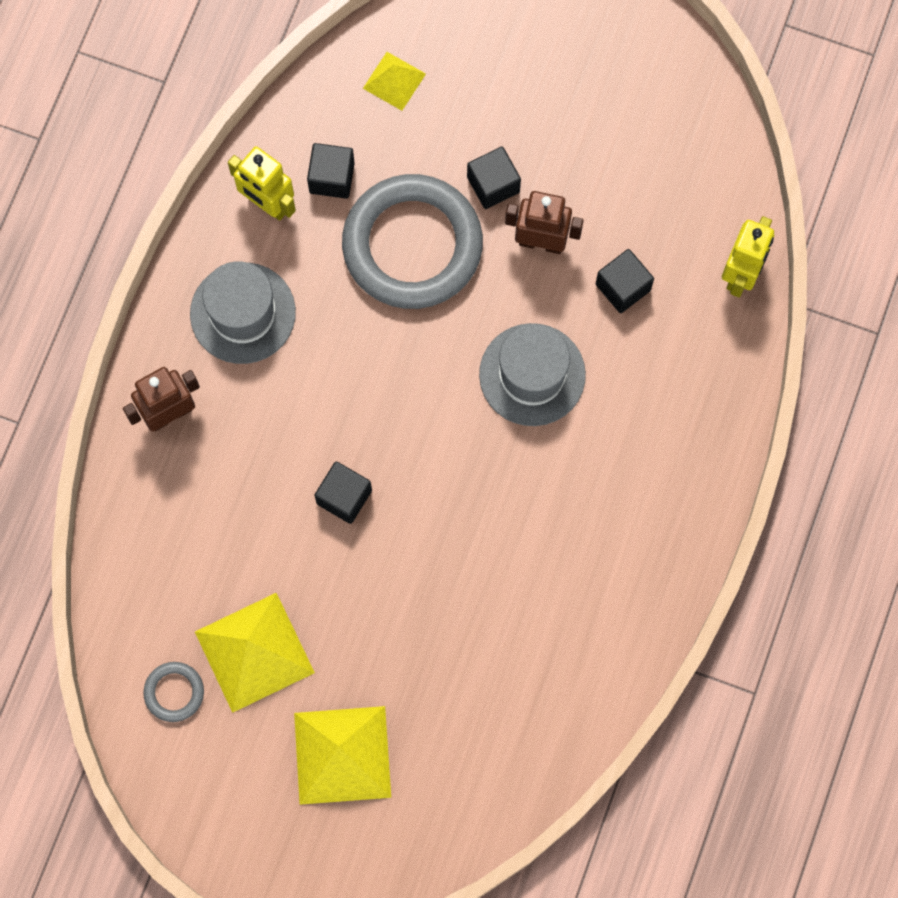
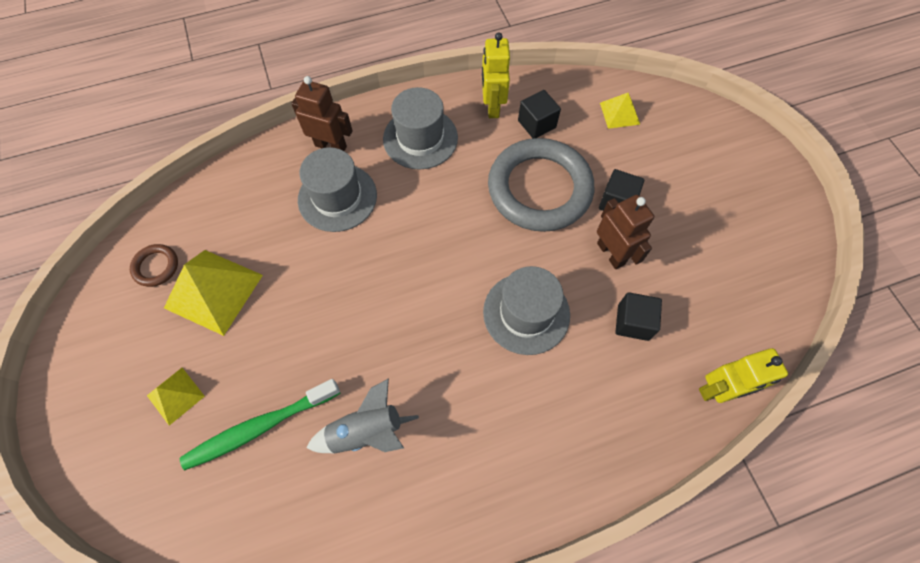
camera: 50 degrees right, 10 degrees down
grey ring [143,662,204,722] -> brown ring [130,244,178,287]
yellow pyramid [294,706,391,805] -> yellow pyramid [147,368,205,426], size x0.54
black cube [314,461,372,524] -> none
none -> green toothbrush [180,379,340,471]
none -> grey hat [298,147,377,232]
none -> grey rocket [306,378,419,453]

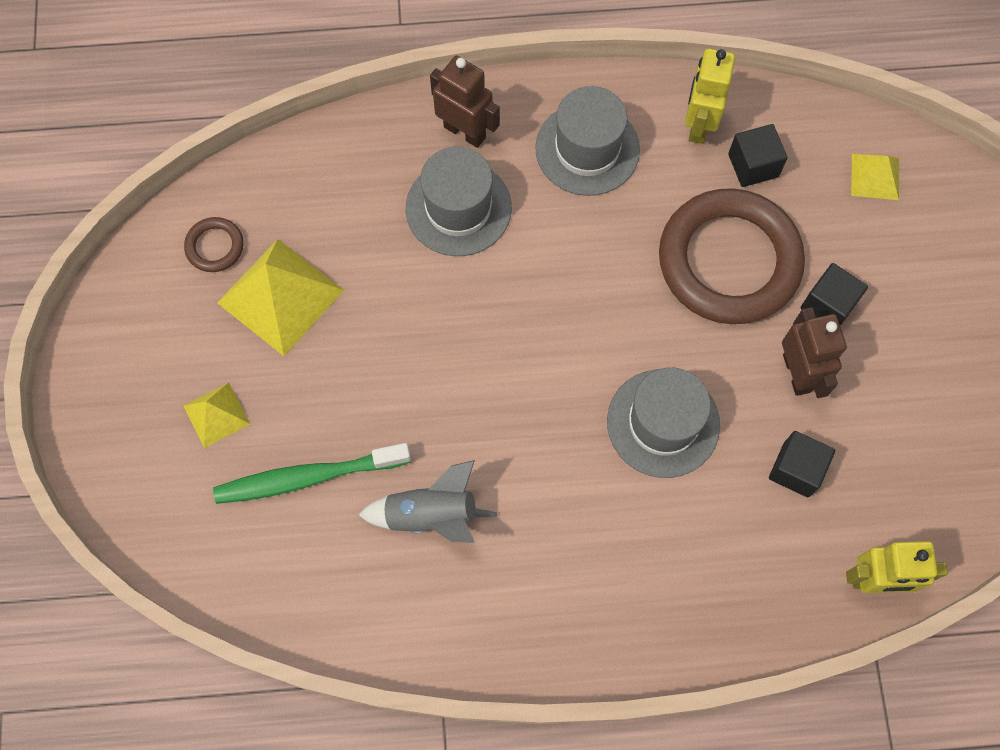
camera: 15 degrees right, 5 degrees up
grey ring [488,138,594,232] -> brown ring [659,188,805,324]

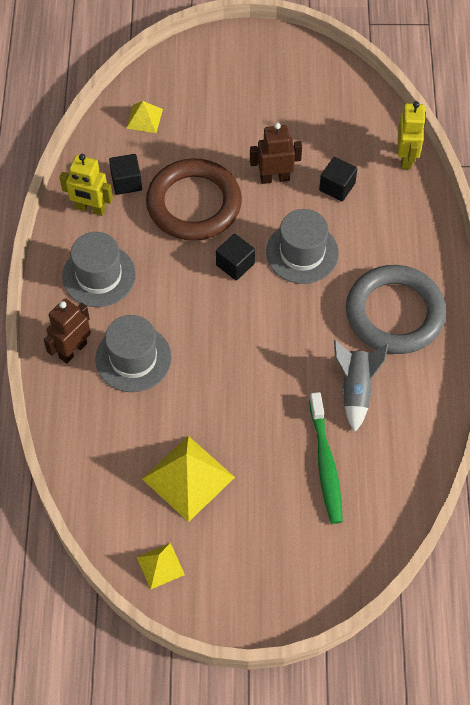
camera: 85 degrees left, 10 degrees down
brown ring [184,217,244,272] -> none
yellow pyramid [184,382,250,448] -> yellow pyramid moved to [137,543,185,589]
black cube [801,263,868,326] -> black cube moved to [216,234,255,281]
none -> grey ring [346,265,446,354]

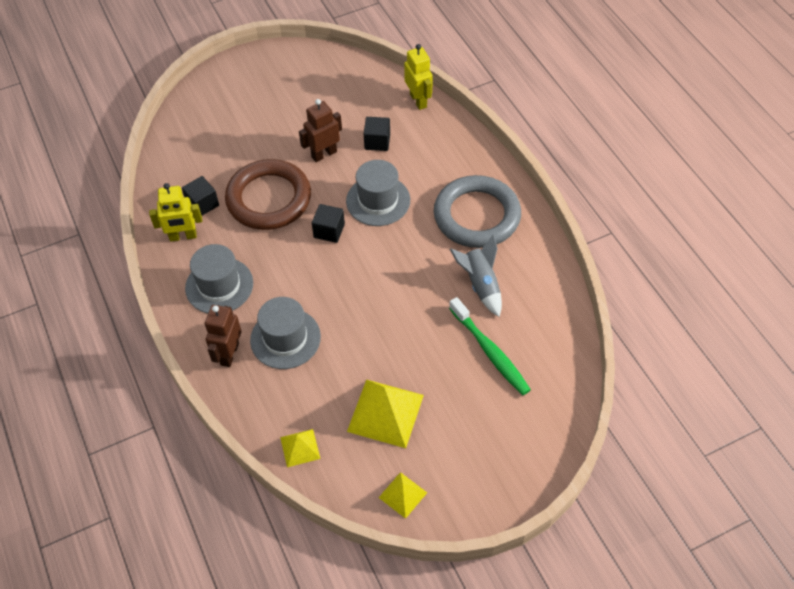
camera: 25 degrees left, 5 degrees down
yellow pyramid [126,101,163,133] -> yellow pyramid moved to [280,429,320,467]

